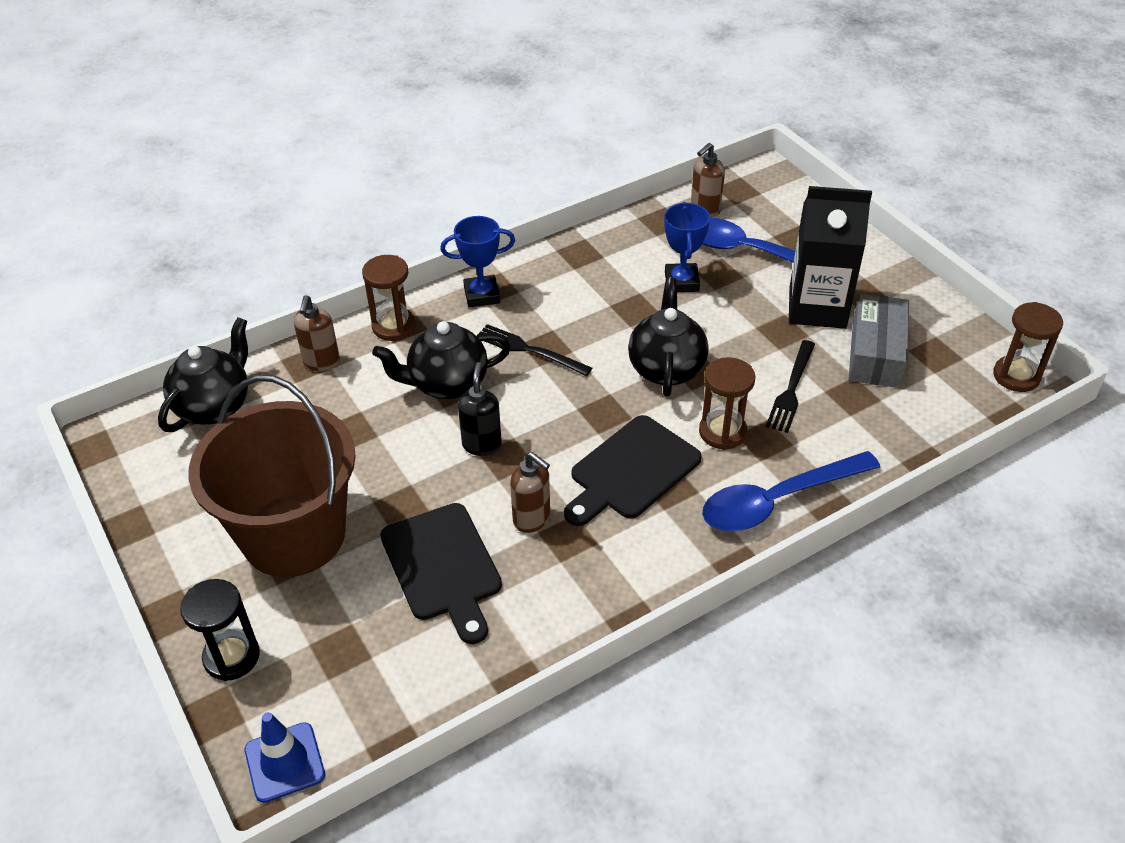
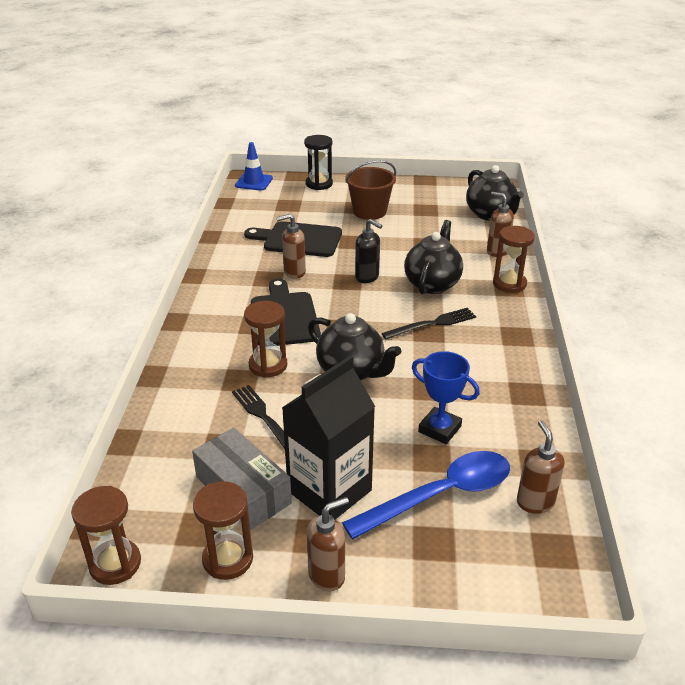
camera: 125 degrees right, 10 degrees down
brown bucket [189,375,356,577] -> brown bucket [345,160,396,220], size x0.57
blue trophy [440,216,515,307] -> none
blue spoon [702,451,880,531] -> none
none -> brown hourglass [193,481,253,580]
none -> brown soap dispenser [307,497,349,592]

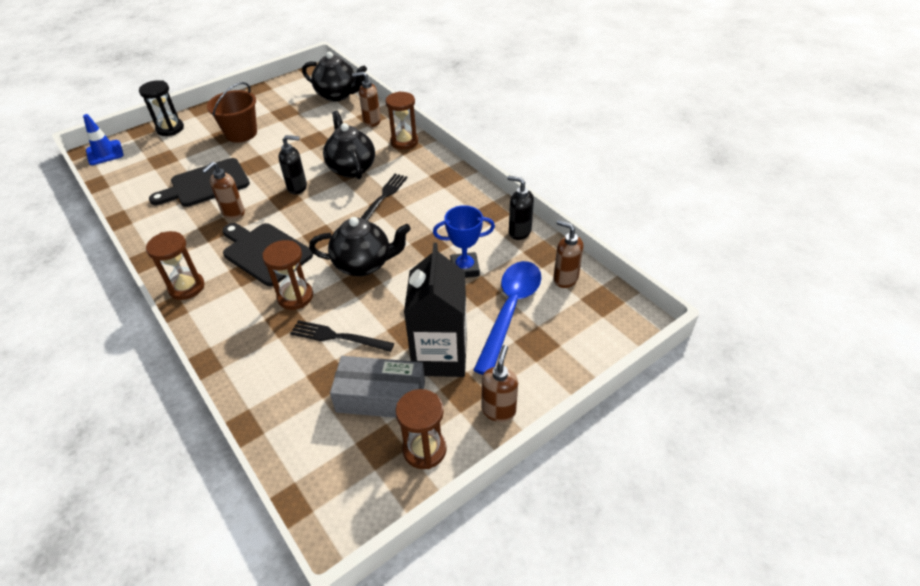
camera: 40 degrees left, 10 degrees up
brown hourglass [71,486,141,585] -> brown hourglass moved to [146,231,204,300]
none -> black soap dispenser [507,176,534,240]

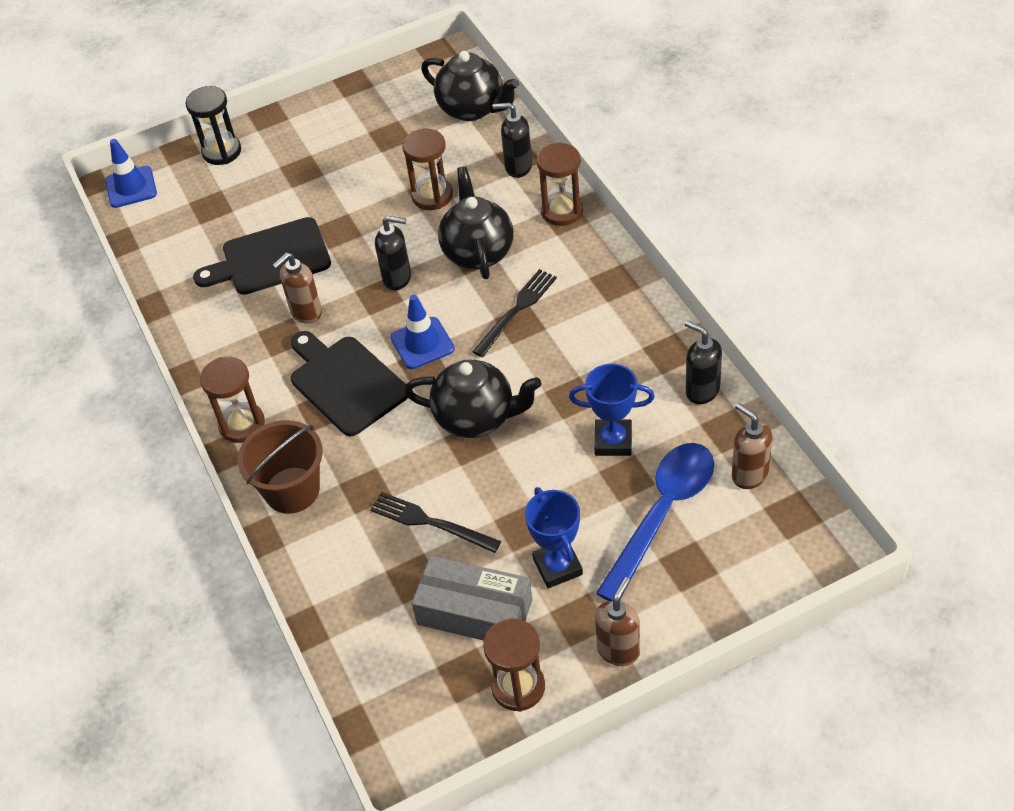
camera: 15 degrees right, 5 degrees up
brown bucket [207,82,257,143] -> brown bucket moved to [238,420,323,514]
brown hourglass [262,240,313,310] -> brown hourglass moved to [402,129,453,210]
brown soap dispenser [352,71,381,127] -> black soap dispenser [493,103,532,178]
black carton [404,243,467,377] -> blue trophy [525,487,583,588]
none -> blue traffic cone [390,295,455,369]

